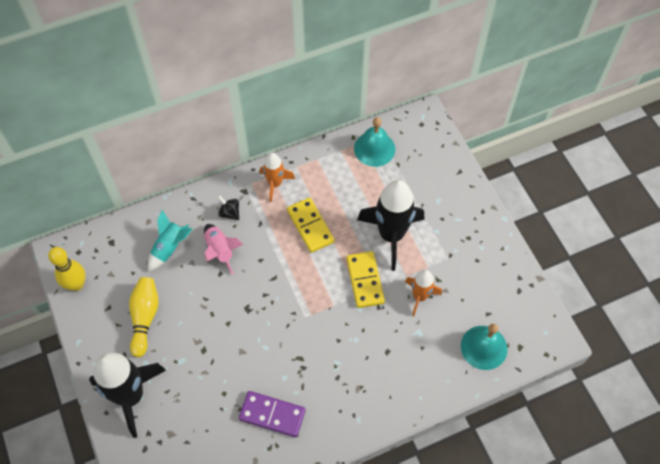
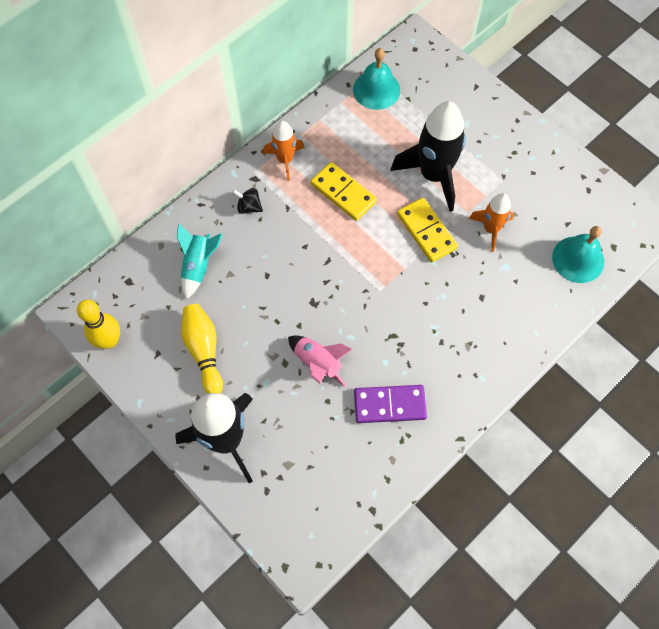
camera: 20 degrees left, 5 degrees up
pink rocket [204,224,243,275] -> pink rocket moved to [288,335,352,387]

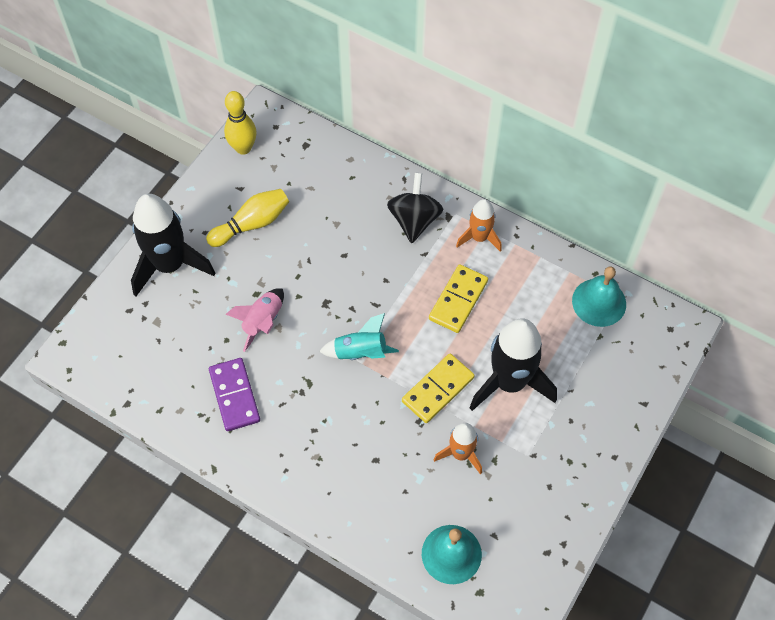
camera: 75 degrees right, 5 degrees down
turquoise rocket [177,223,222,299] -> turquoise rocket moved to [319,313,399,360]
black spinning top [232,188,263,214] -> black spinning top [387,173,444,243], size x1.83

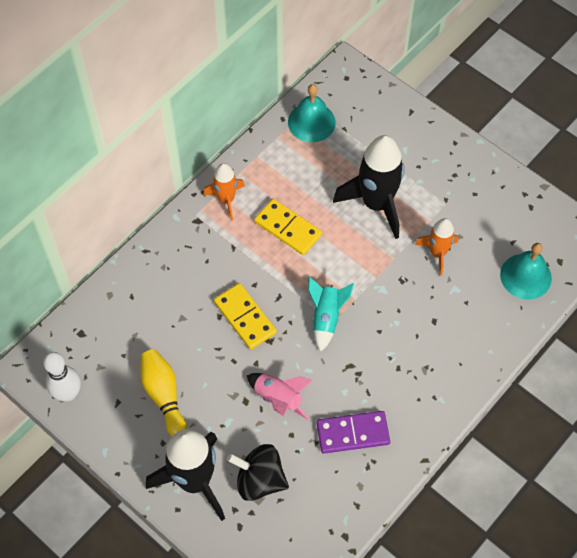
camera: 80 degrees left, 0 degrees up
yellow bowling pin [224,91,257,155] -> white bowling pin [43,352,81,401]
black spinning top [387,173,444,243] -> black spinning top moved to [227,444,289,501]
yellow domino [402,353,475,423] -> yellow domino moved to [214,283,277,350]

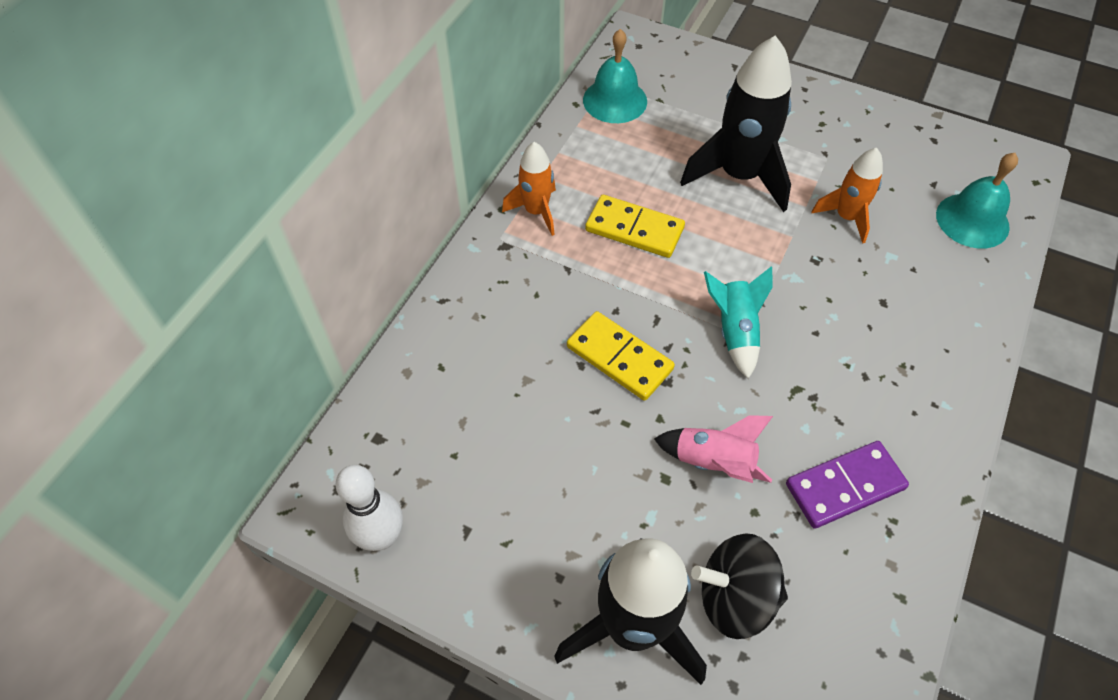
camera: 15 degrees left, 5 degrees down
yellow bowling pin [141,349,187,436] -> none

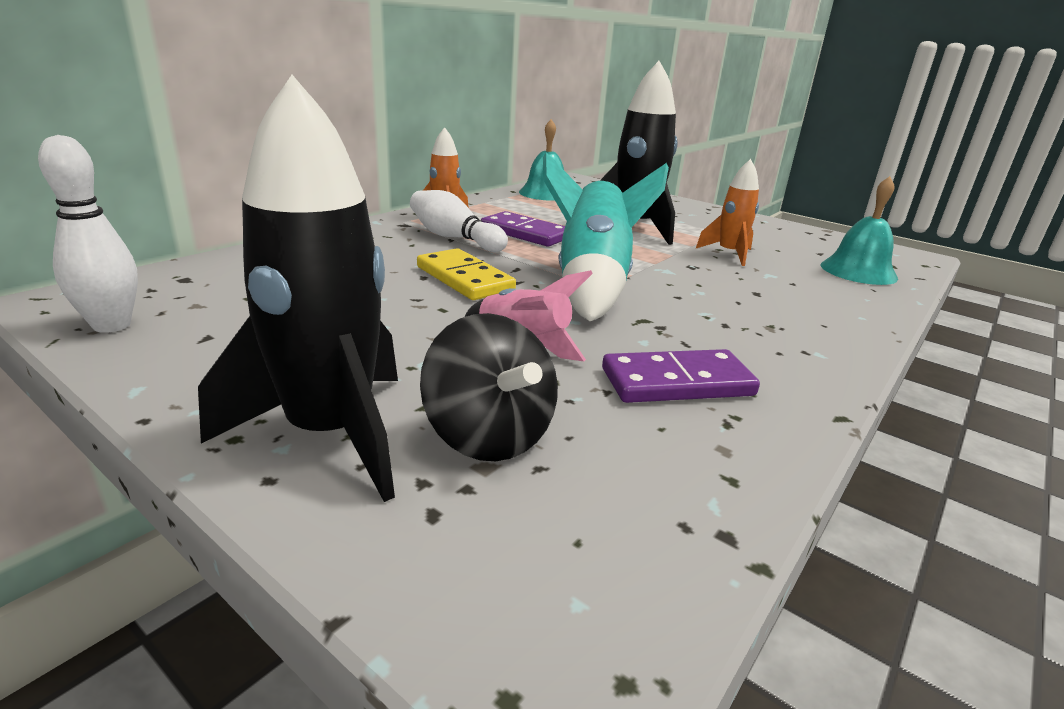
camera: 10 degrees right, 30 degrees down
yellow domino [585,195,685,258] -> purple domino [481,211,565,247]
black spinning top [691,533,788,639] -> black spinning top turned 135 degrees counterclockwise [420,313,558,461]
turquoise rocket [704,266,773,379] -> turquoise rocket [543,152,669,321], size x1.80
none -> white bowling pin [410,190,508,252]

